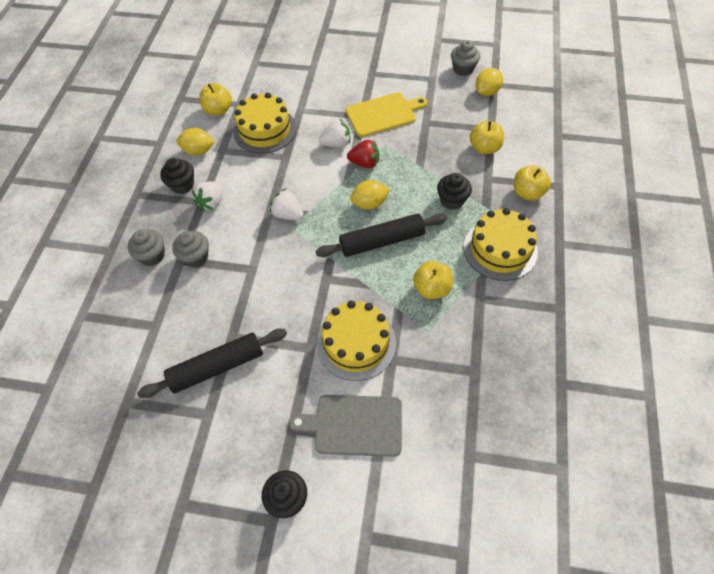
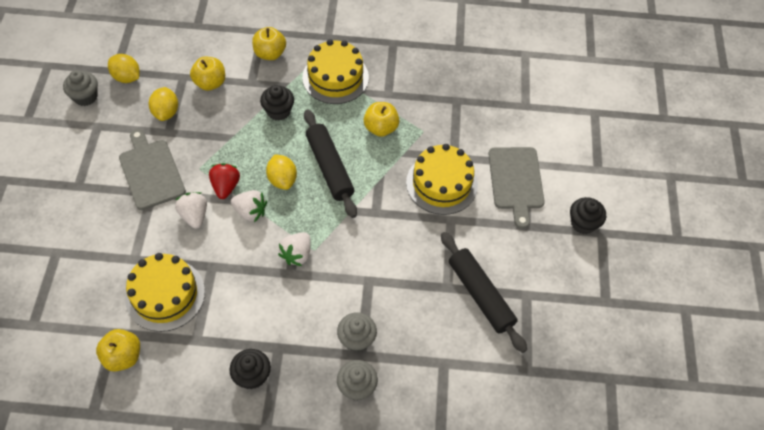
camera: 100 degrees left, 0 degrees up
yellow lemon [176,128,215,155] -> yellow lemon moved to [149,87,178,121]
white strawberry [191,181,223,211] -> white strawberry moved to [231,190,267,222]
yellow cutting board [346,92,428,137] -> grey cutting board [119,129,186,210]

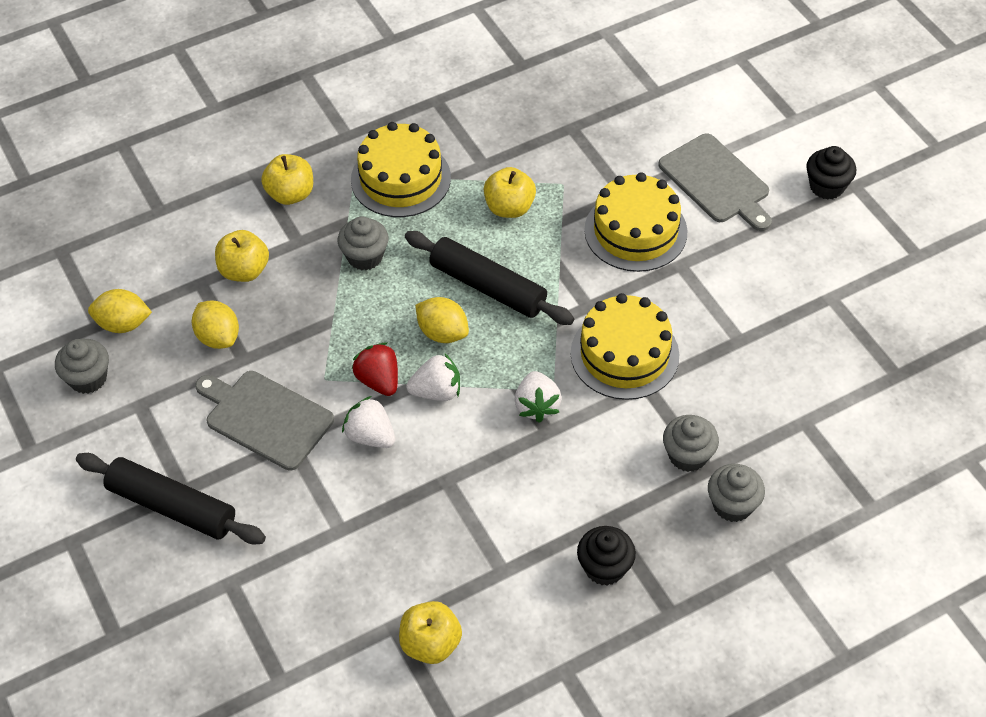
camera: 30 degrees left, 5 degrees down
yellow cake [125,253,205,332] -> yellow cake moved to [570,293,679,400]
black cupcake [260,85,294,121] -> grey cupcake [338,217,388,270]
black rolling pin [441,232,527,353] -> black rolling pin moved to [76,453,266,544]

